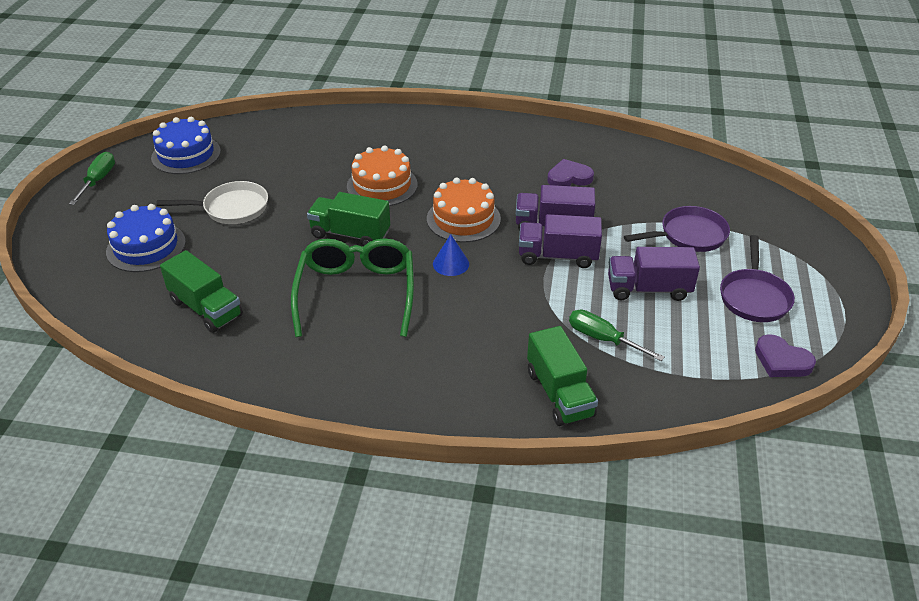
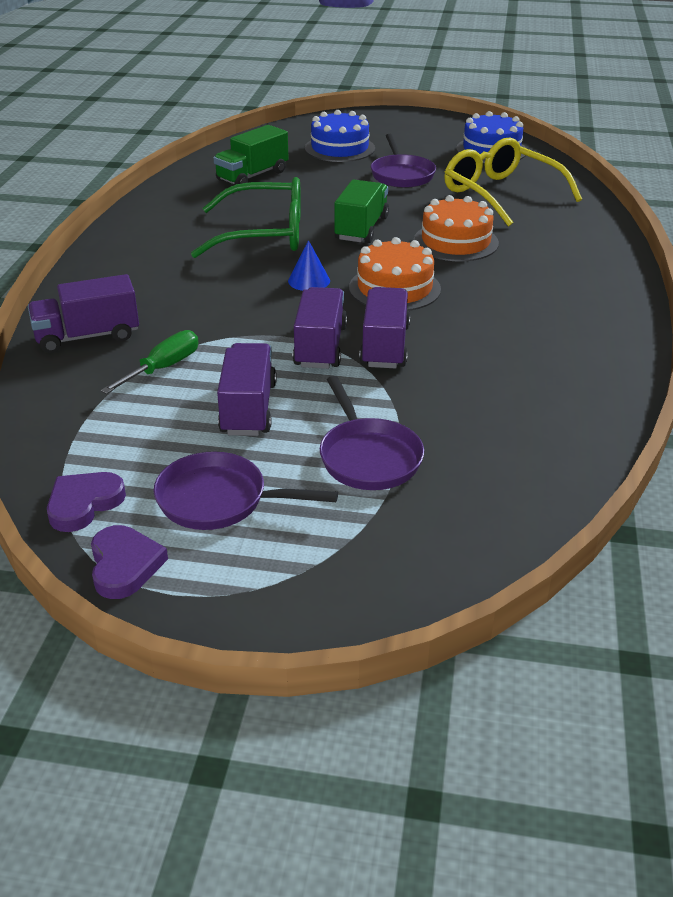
camera: 90 degrees right, 5 degrees down
green screwdriver [69,152,115,205] -> none
white pan [156,181,268,224] -> purple pan [371,134,436,188]
green truck [527,326,598,426] -> purple truck [28,274,139,353]
purple heart [547,159,594,186] -> purple heart moved to [91,525,168,599]
none -> yellow glasses [444,138,582,227]

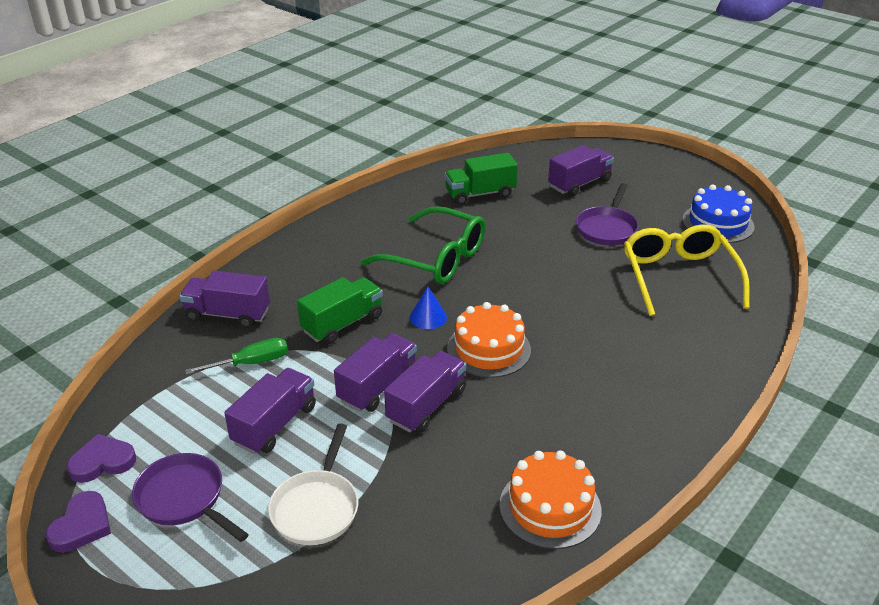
camera: 30 degrees right, 0 degrees up
blue cake [305,110,375,162] -> purple truck [548,145,614,196]
purple pan [320,376,424,490] -> white pan [268,423,358,545]
green truck [334,179,389,243] -> green truck moved to [297,277,383,344]
orange cake [414,195,499,261] -> orange cake moved to [499,450,601,549]

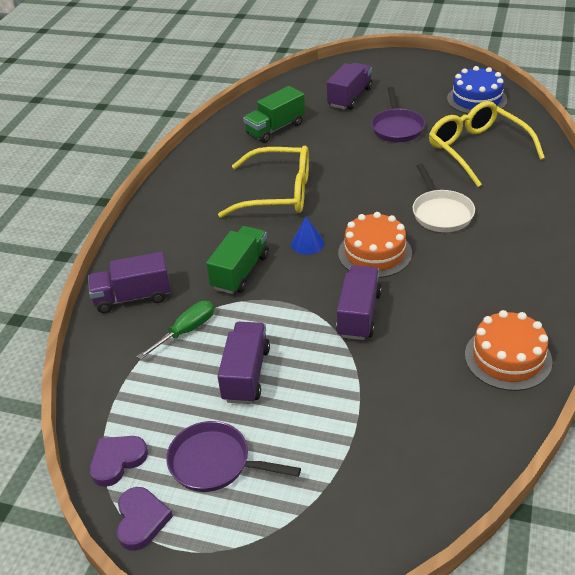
camera: 20 degrees left, 5 degrees up
white pan [268,423,358,545] -> white pan moved to [412,164,475,232]
purple truck [334,333,417,412] -> none
green glasses [361,206,485,284] -> yellow glasses [218,146,309,218]

